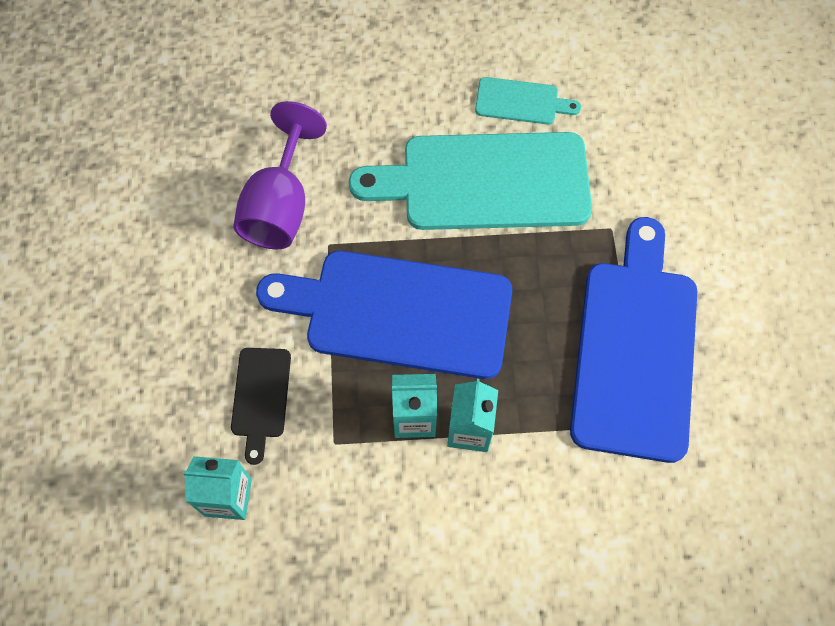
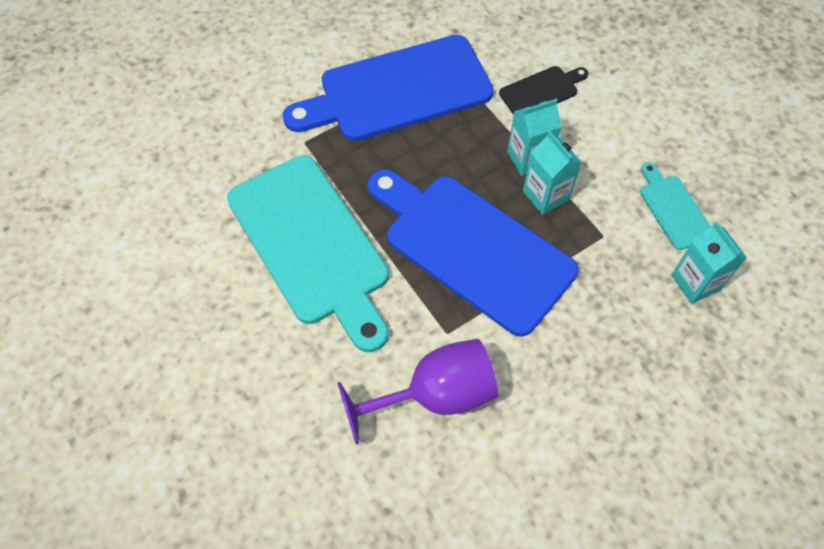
camera: 120 degrees left, 5 degrees down
black cutting board [231,348,291,465] -> black cutting board moved to [499,66,588,115]
blue cutting board [256,251,512,379] -> blue cutting board turned 150 degrees clockwise [368,169,578,337]
turquoise cutting board [475,77,581,124] -> turquoise cutting board moved to [640,162,711,250]

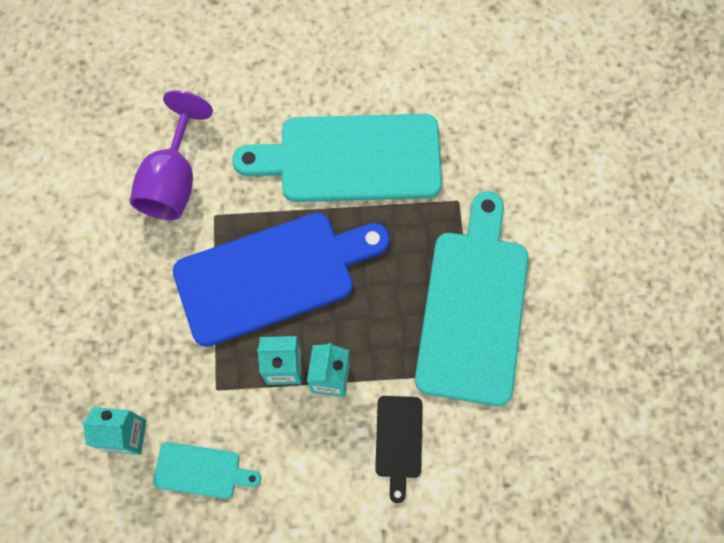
camera: 120 degrees right, 10 degrees up
blue cutting board [283,35,494,141] -> turquoise cutting board [415,191,529,406]

